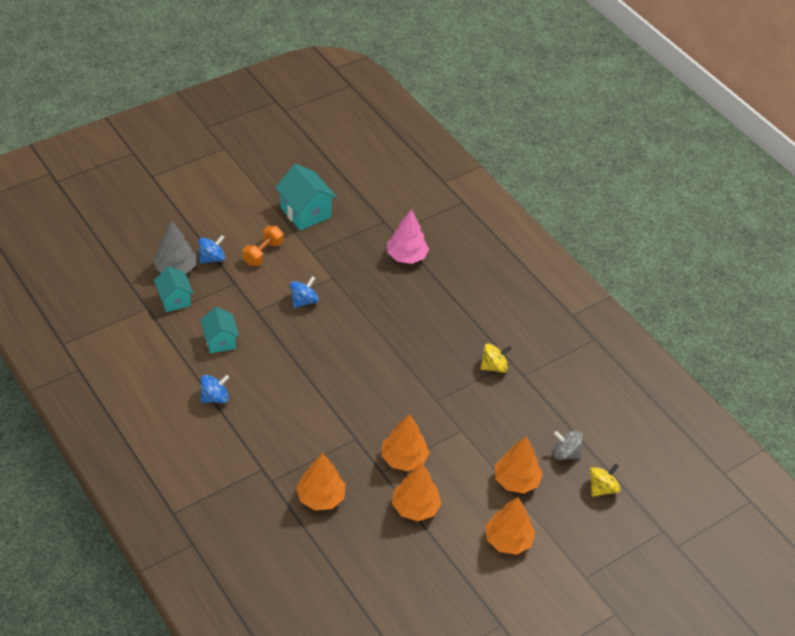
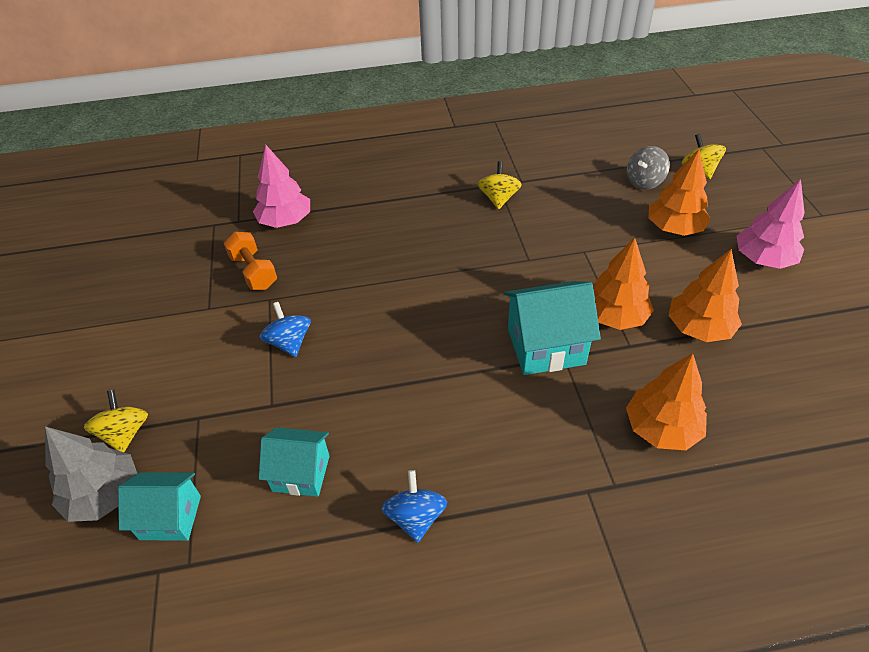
camera: 60 degrees left, 0 degrees up
blue spinning top [199,235,226,264] -> yellow spinning top [84,390,148,452]
orange dumbbell [243,226,283,266] -> orange dumbbell moved to [224,232,277,290]
turquoise house [275,164,337,231] -> turquoise house moved to [504,281,601,375]
orange tree [485,497,535,555] -> pink tree [737,179,805,269]

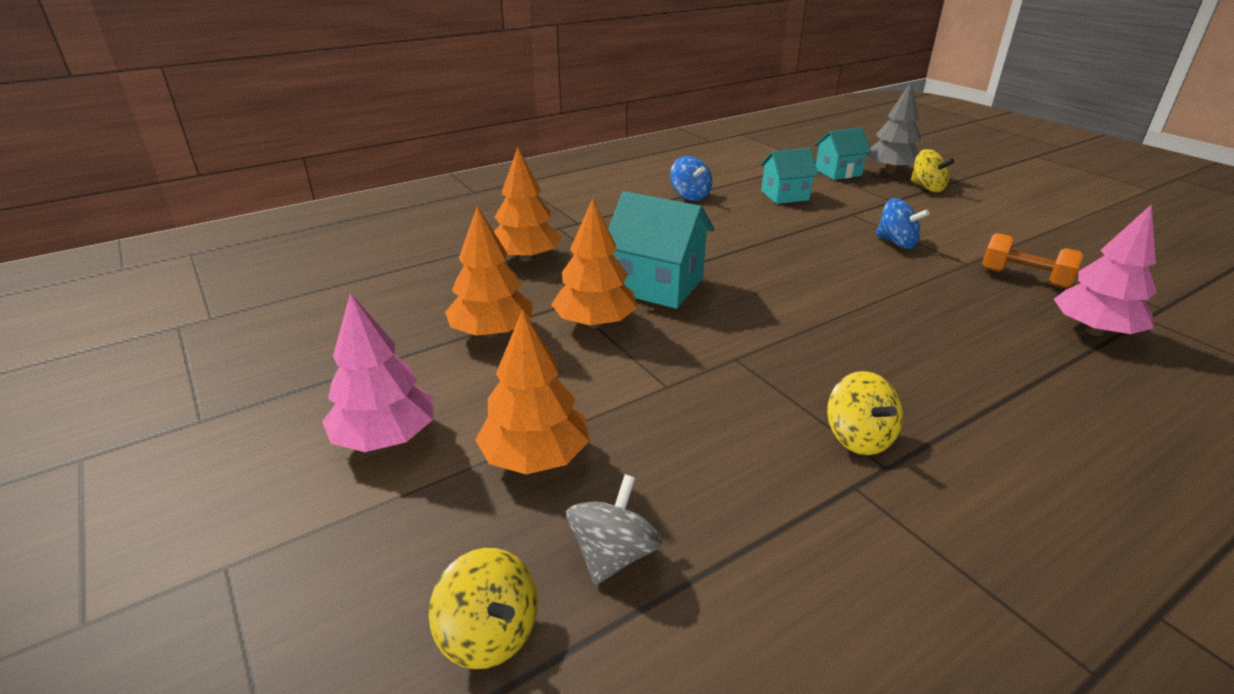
camera: 155 degrees right, 15 degrees down
turquoise house [504,281,601,375] -> turquoise house turned 60 degrees clockwise [608,191,714,309]

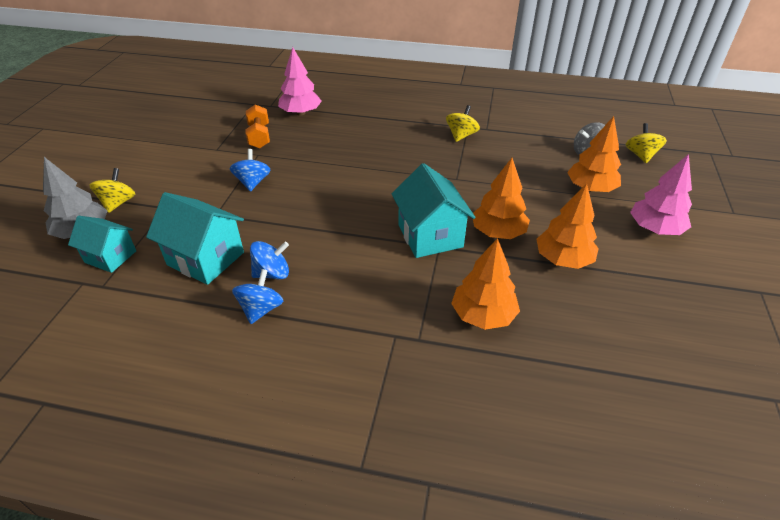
camera: 135 degrees left, 10 degrees up
turquoise house [760,148,818,204] -> turquoise house [146,192,244,285], size x1.53
none -> blue spinning top [250,241,289,280]

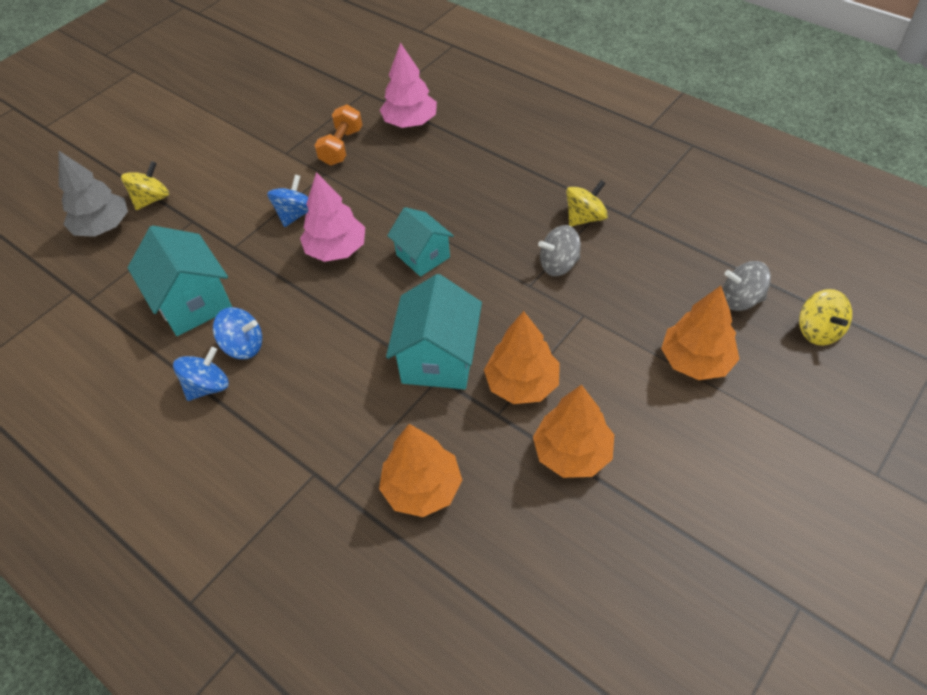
camera: 30 degrees right, 10 degrees up
turquoise house [68,216,136,273] -> turquoise house moved to [387,207,454,277]
yellow spinning top [626,123,667,163] -> yellow spinning top turned 135 degrees clockwise [799,289,852,346]
pink tree [630,154,692,235] -> pink tree moved to [300,172,365,262]
none -> grey spinning top [538,225,581,276]

